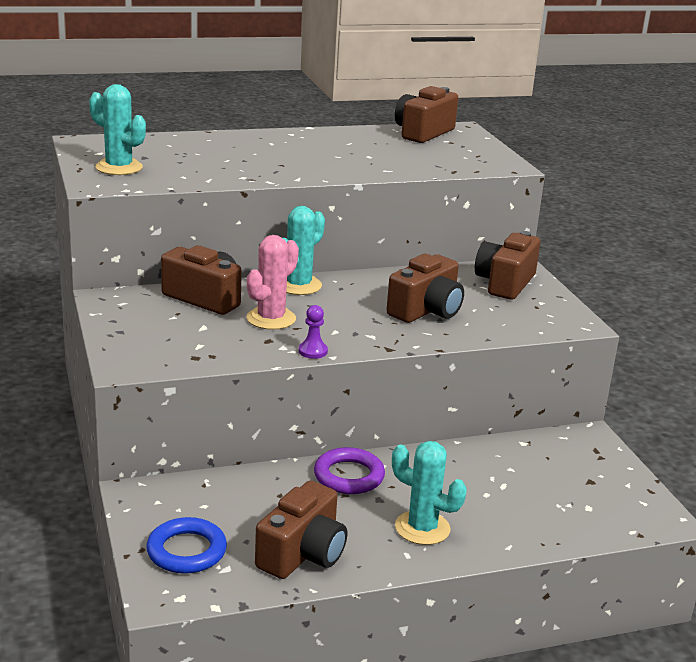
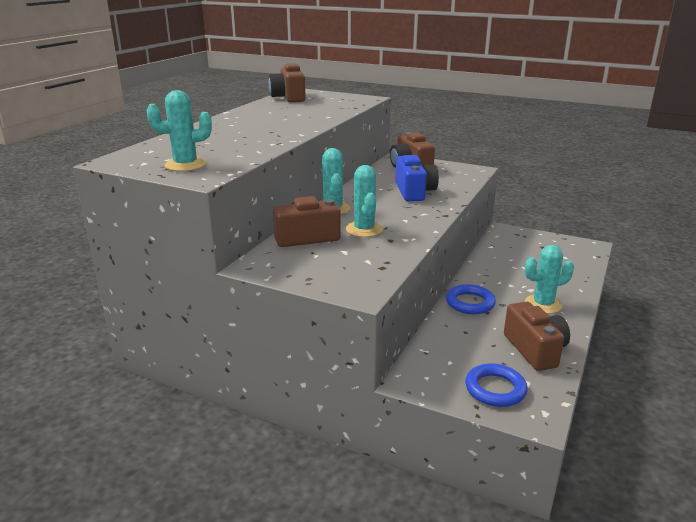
camera: 45 degrees left, 0 degrees up
pink cactus [247,235,299,330] -> turquoise cactus [346,165,383,237]
purple pawn [299,305,328,359] -> none
purple ring [314,447,385,494] -> blue ring [446,284,496,314]
brown camera [387,254,464,323] -> blue camera [395,155,439,201]

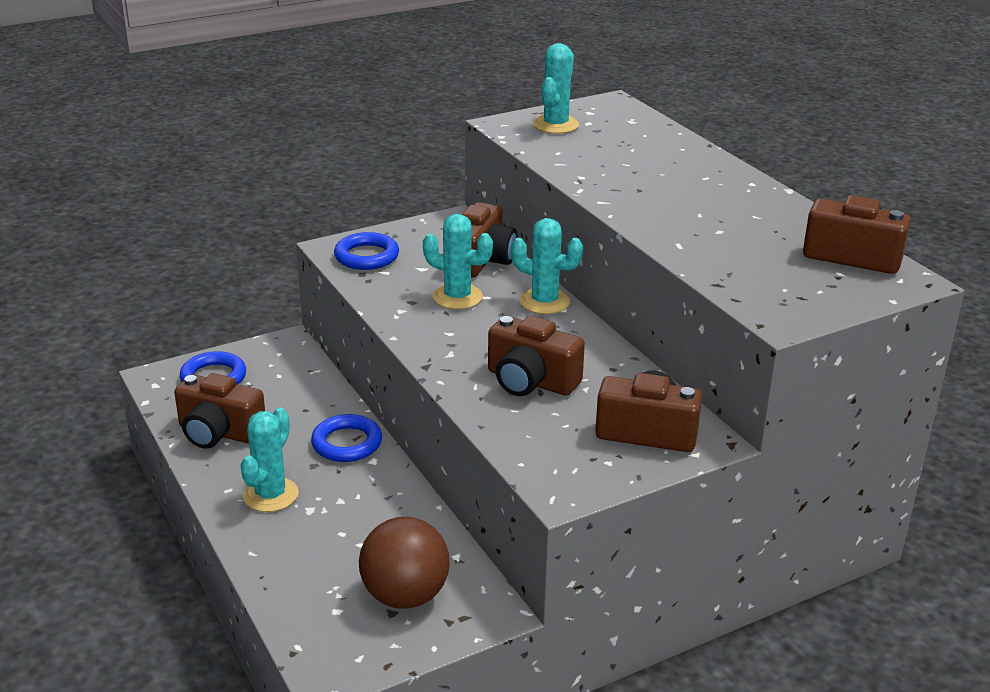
camera: 125 degrees right, 5 degrees up
blue camera [395,155,439,201] -> brown camera [488,316,585,396]
none -> blue ring [334,232,399,270]
none -> brown ball [359,517,450,609]

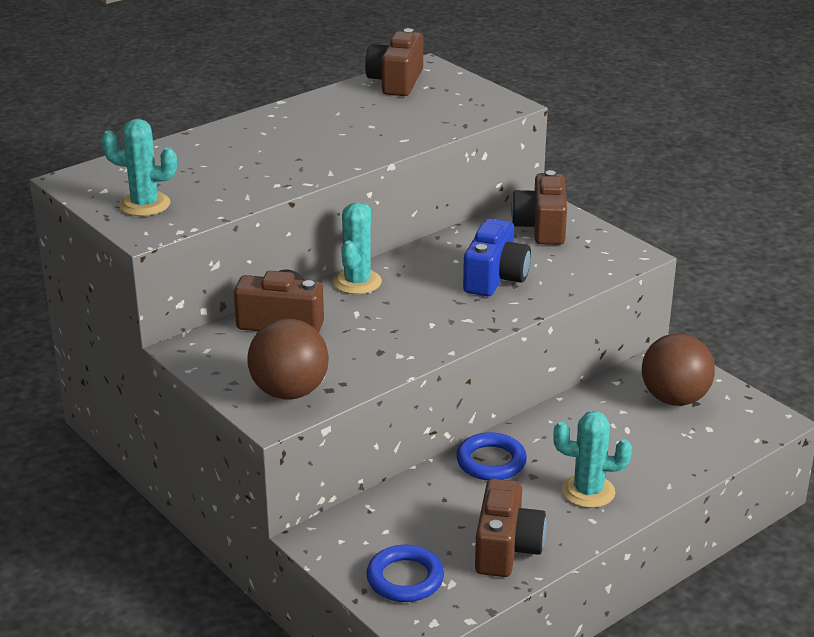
camera: 100 degrees left, 0 degrees up
blue ring [334,232,399,270] -> brown ball [247,318,329,400]
turquoise cactus [423,214,493,309] -> none
brown camera [488,316,585,396] -> blue camera [463,219,531,296]

